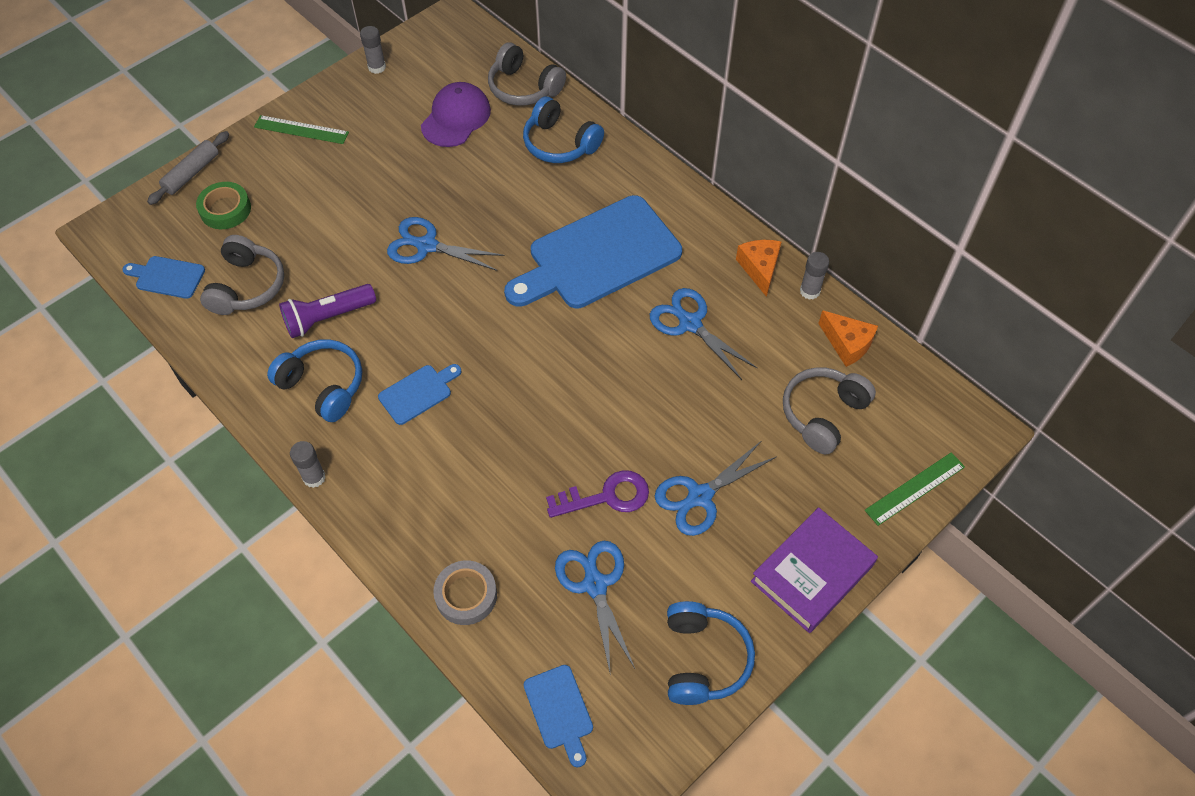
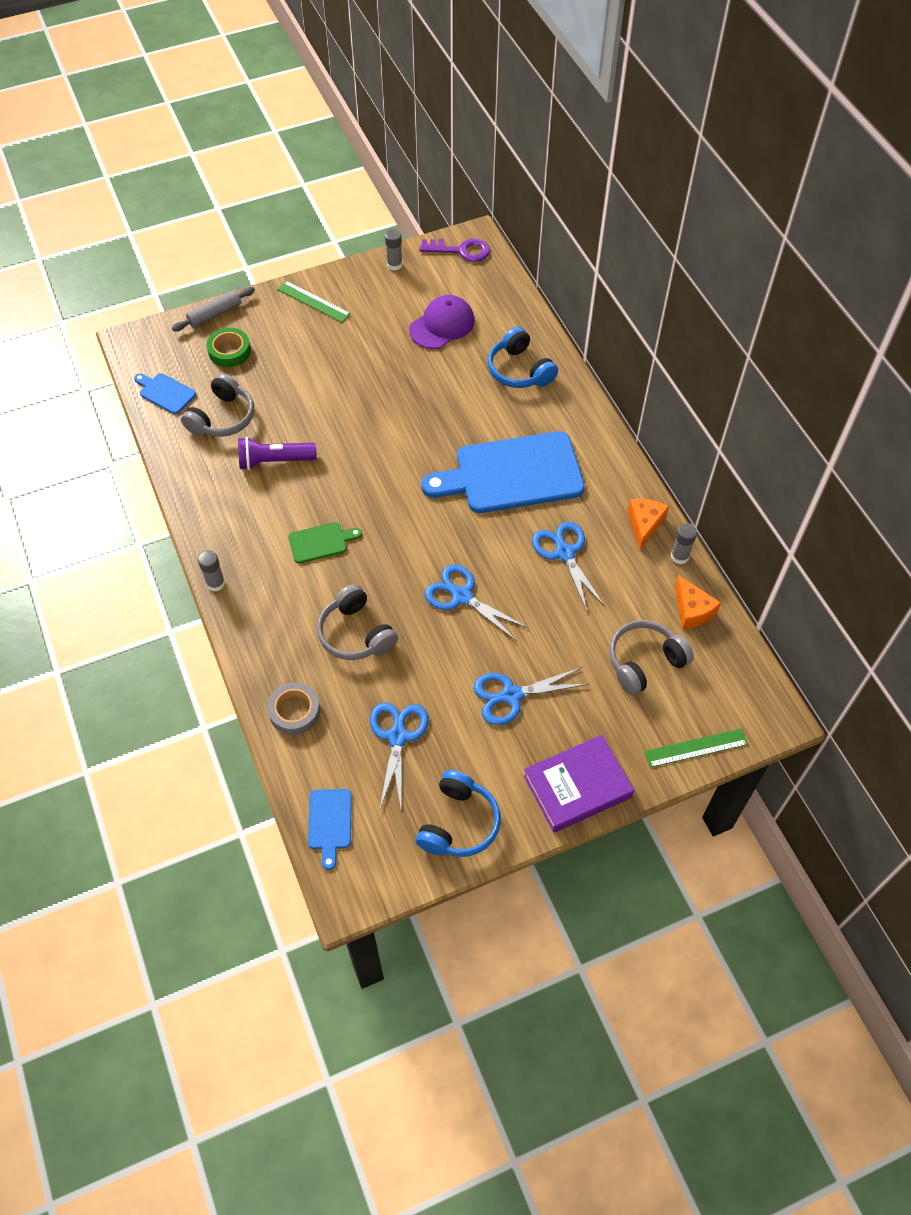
camera: 20 degrees right, 0 degrees up
blue headphones [267,339,362,422] -> none
blue cutting board [378,364,461,425] -> green cutting board [288,522,362,564]
blue scissors [387,217,505,271] -> blue scissors moved to [424,564,528,641]
grey headphones [488,43,566,106] -> grey headphones moved to [317,584,398,660]
purple key [546,470,649,518] -> purple key moved to [419,239,490,262]

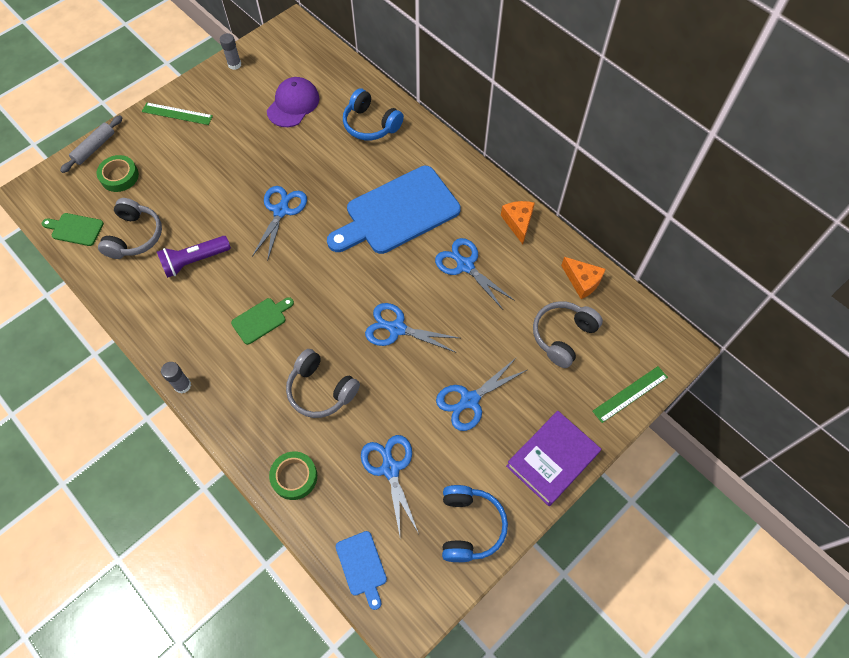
camera: 20 degrees left, 5 degrees up
blue cutting board [134,373,196,414] -> green cutting board [42,213,104,246]
grey tape [267,682,320,735] -> green tape [269,451,317,500]
purple key [419,239,490,262] -> none
grey glue stick [671,523,697,564] -> none
none -> blue scissors [252,186,307,261]

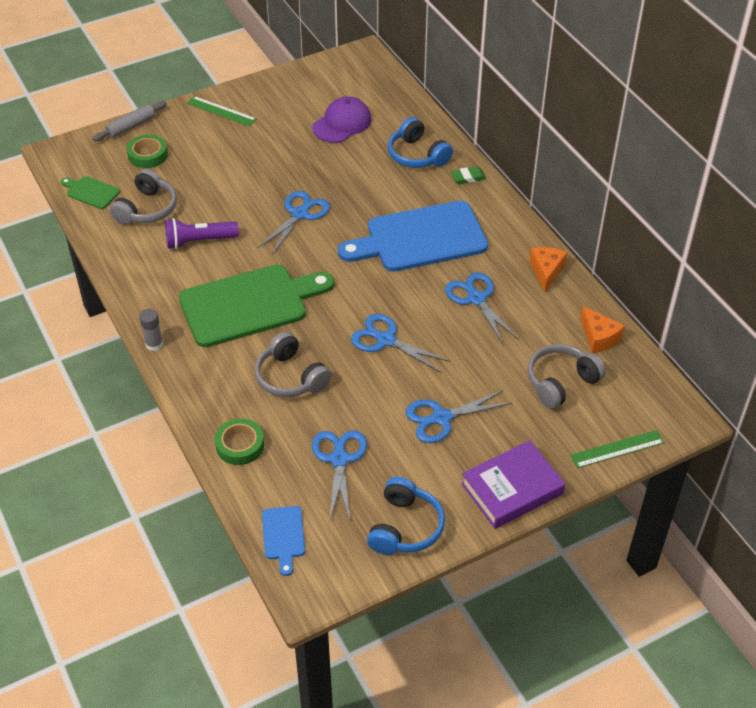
camera: 15 degrees right, 15 degrees down
grey glue stick [220,33,241,70] -> none
green cutting board [231,297,294,345] -> green cutting board [179,264,334,347], size x2.27
none -> green eraser [451,166,486,184]

